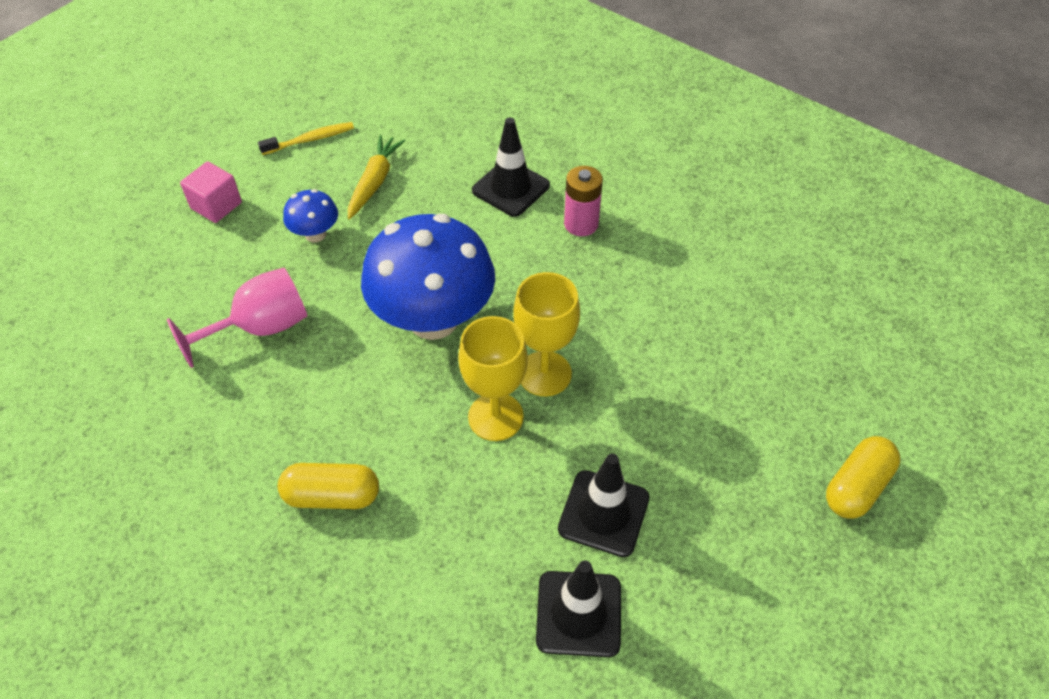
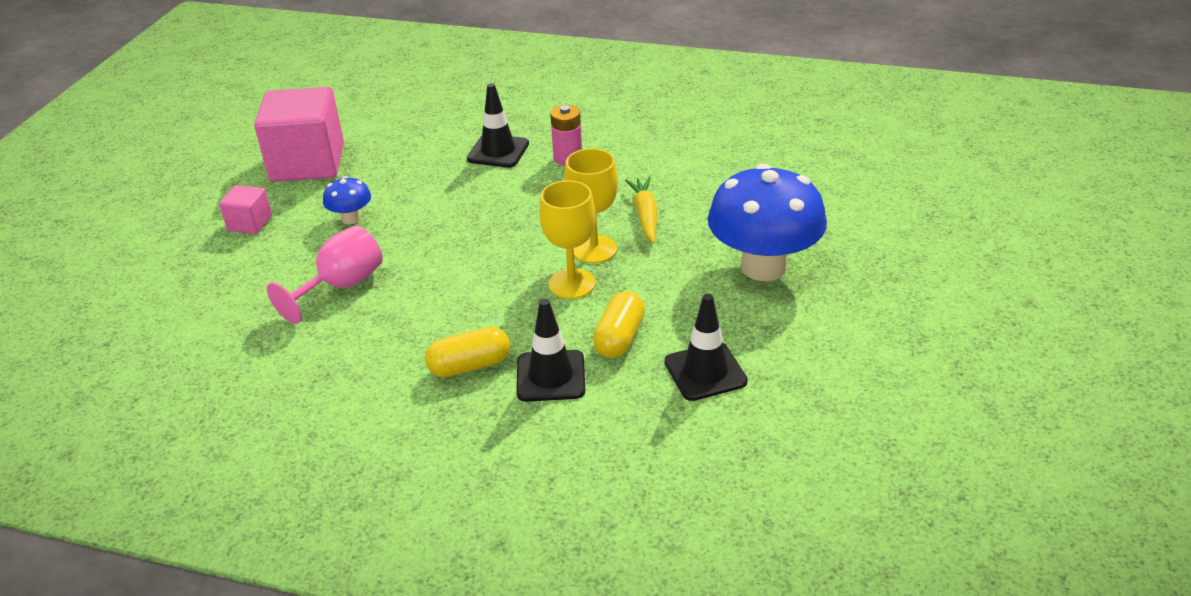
camera: 20 degrees left, 15 degrees down
yellow toothbrush [258,122,354,155] -> pink cube [254,87,344,182]
yellow carrot [348,135,405,220] -> yellow carrot moved to [625,177,657,243]
blue mushroom [361,214,495,340] -> blue mushroom moved to [708,164,827,281]
black traffic cone [558,454,649,557] -> black traffic cone moved to [517,299,585,402]
yellow capsule [826,436,900,519] -> yellow capsule moved to [593,291,645,358]

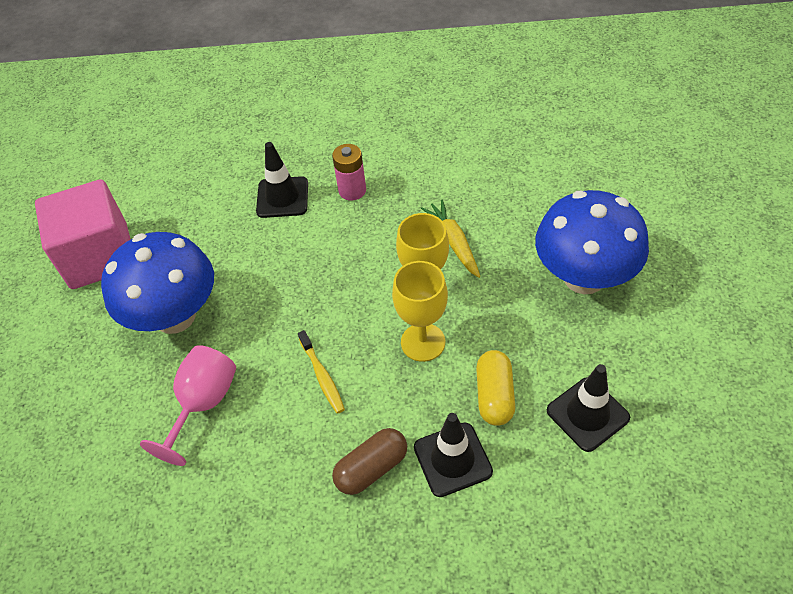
camera: 15 degrees left, 15 degrees up
pink cube [219,185,272,234] -> none
blue mushroom [323,176,371,224] -> blue mushroom [101,232,214,334], size x2.22
yellow capsule [425,327,510,377] -> brown capsule [332,428,407,495]
none -> yellow toothbrush [298,330,345,414]

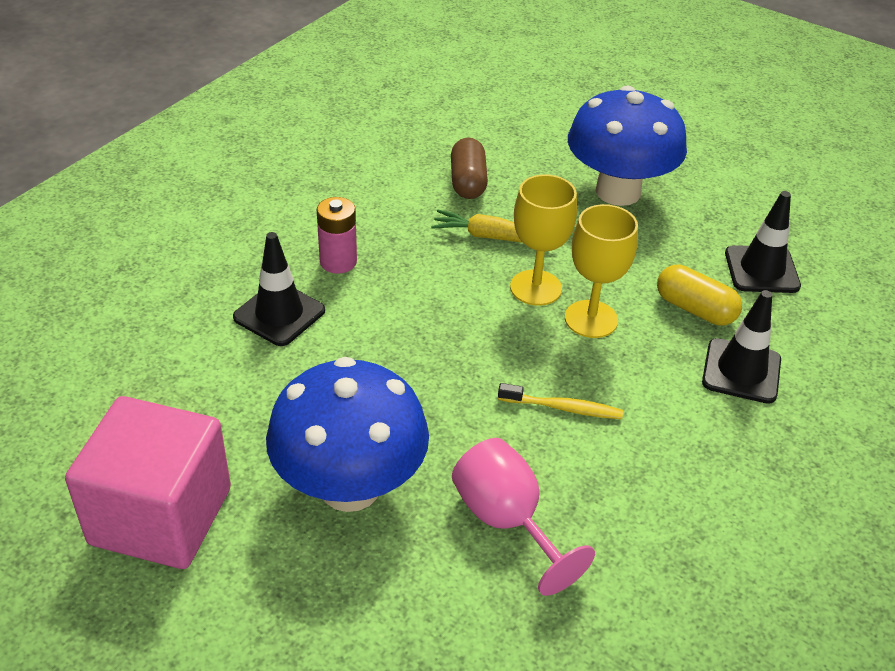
camera: 60 degrees left, 10 degrees down
brown capsule [332,428,407,495] -> brown capsule moved to [451,138,488,199]

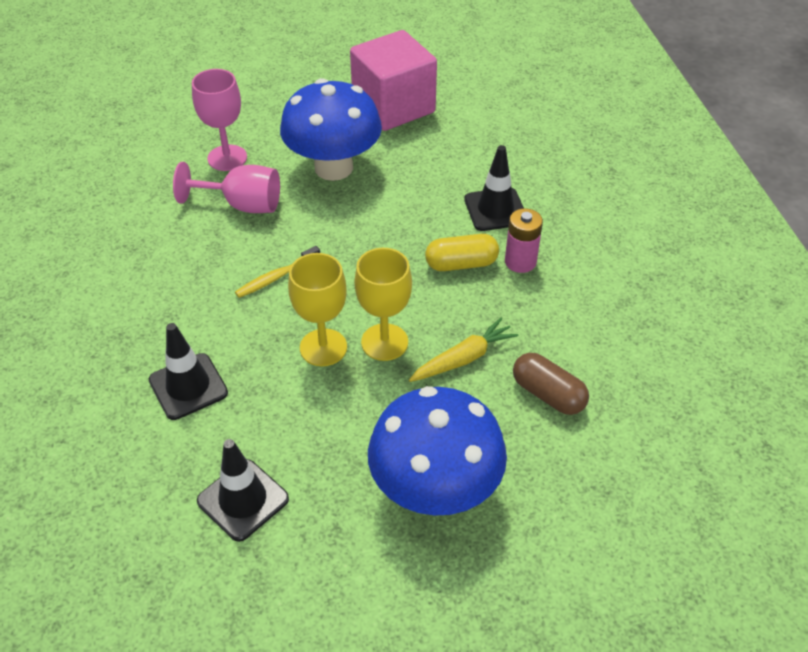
camera: 135 degrees right, 5 degrees up
yellow capsule [657,265,742,326] -> yellow capsule moved to [425,234,499,271]
none -> pink goblet [192,69,247,171]

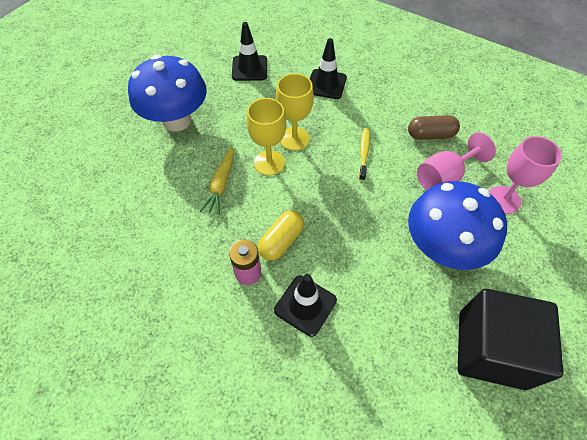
camera: 135 degrees right, 10 degrees up
pink cube [350,30,437,131] -> black cube [457,289,563,390]
brown capsule [513,353,589,415] -> brown capsule moved to [408,115,460,140]

